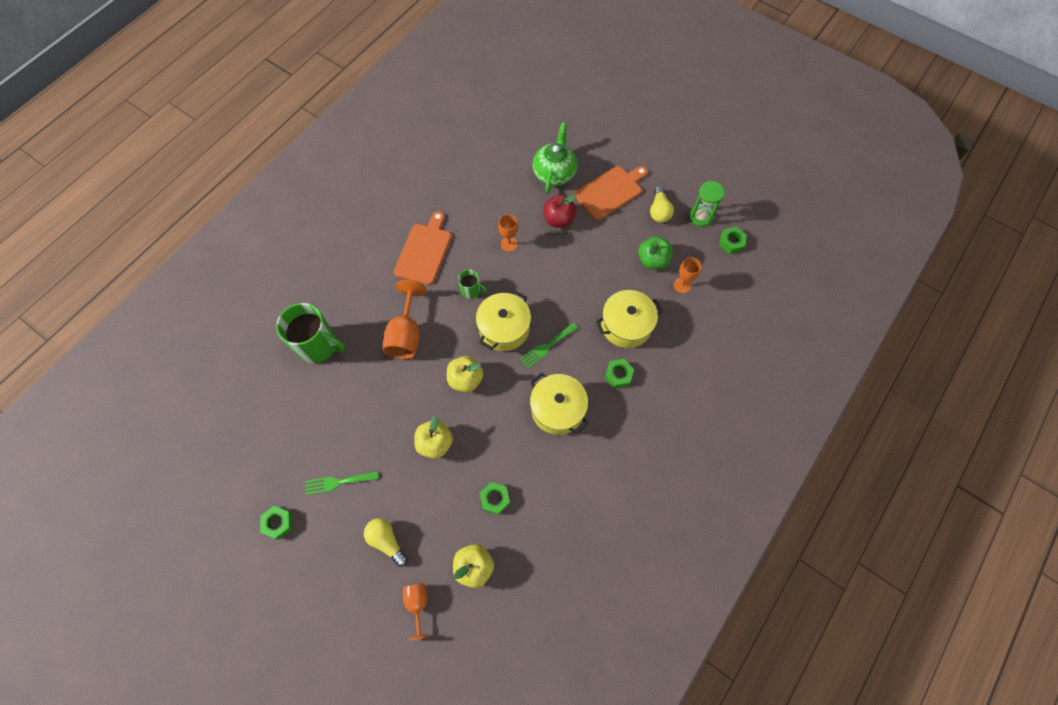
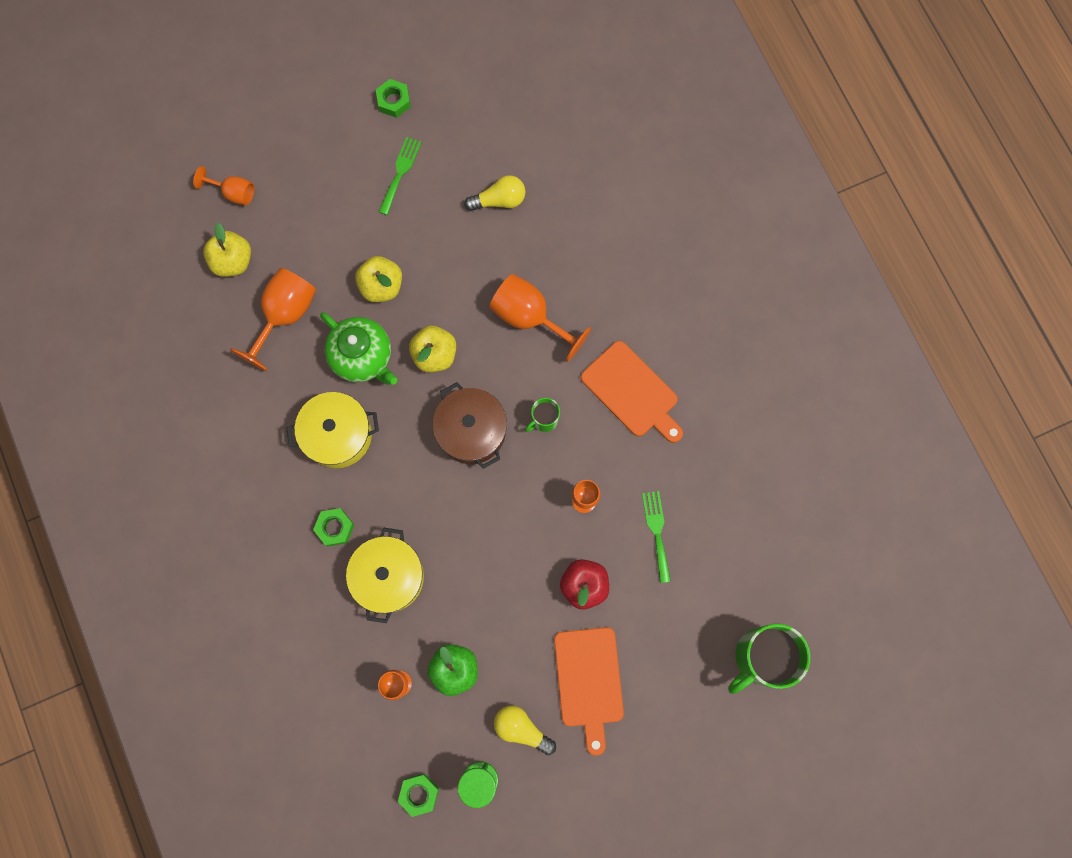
camera: 120 degrees right, 10 degrees up
green mug [276,303,345,363] -> green mug moved to [728,624,810,694]
yellow light bulb [364,518,408,567] -> yellow light bulb moved to [464,175,526,211]
yellow pot [476,290,531,351] -> brown pot [433,382,507,469]
green nut [480,482,510,515] -> orange goblet [230,268,316,371]
green fork [520,323,578,369] -> green fork moved to [642,491,671,583]
green teapot [533,123,577,194] -> green teapot moved to [320,312,397,385]

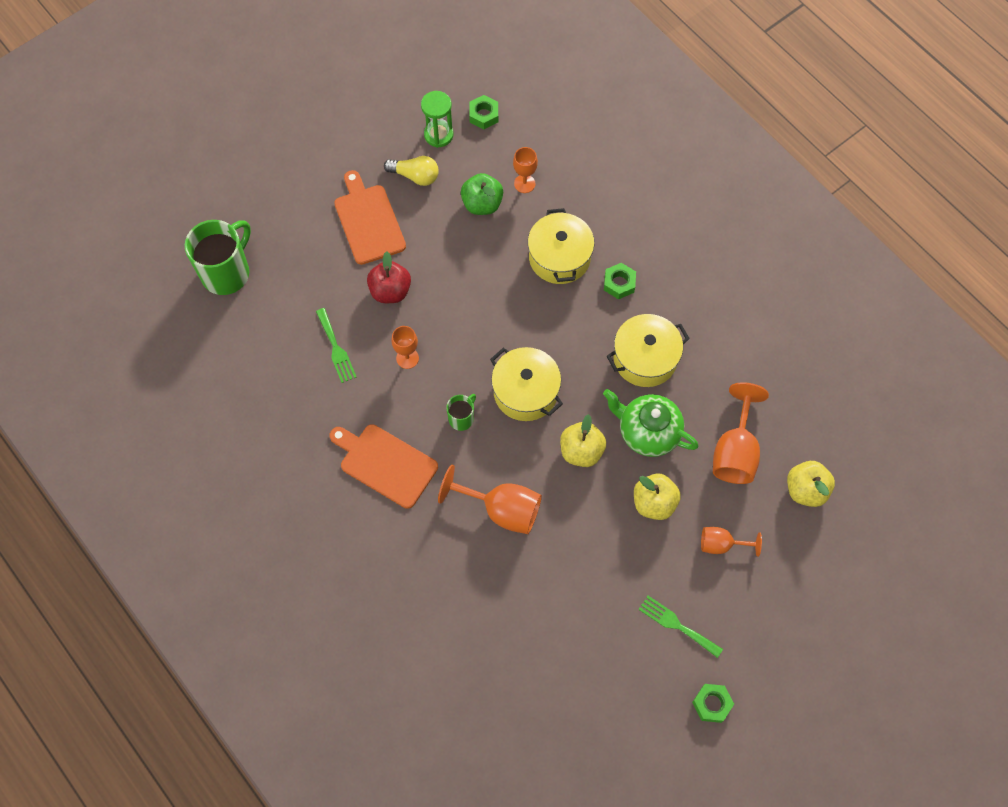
camera: 165 degrees right, 10 degrees down
orange goblet [193,166,254,205] -> orange goblet moved to [701,527,762,557]
green fork [379,137,422,215] -> green fork turned 120 degrees clockwise [639,596,723,658]
brown pot [433,382,507,469] -> yellow pot [490,347,563,421]
yellow light bulb [464,175,526,211] -> none

